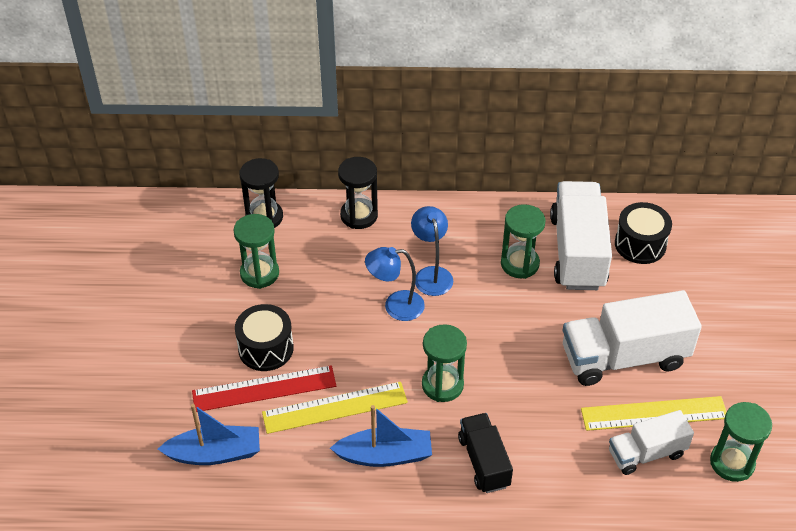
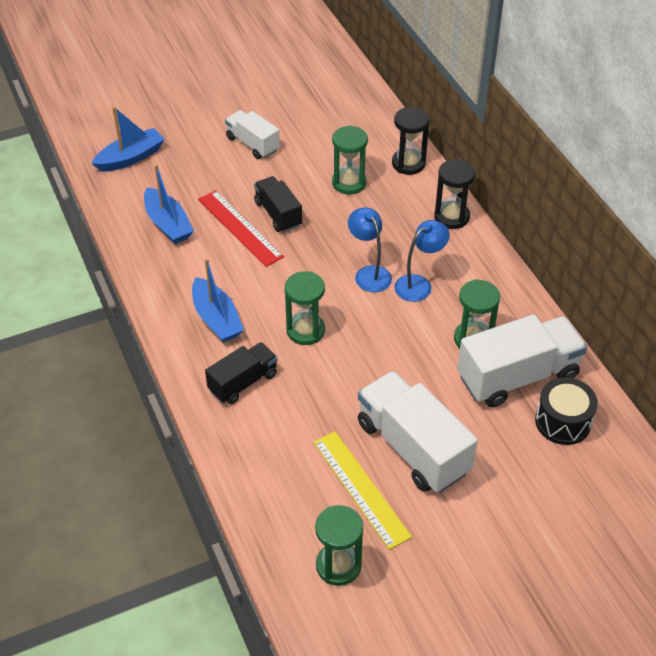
camera: 65 degrees right, 0 degrees up
black drum [235,304,294,371] -> black truck [254,176,302,233]
yellow ruler [262,382,408,434] -> none
white truck [609,410,694,475] -> white truck moved to [225,110,280,159]
none -> blue boat [92,107,165,172]

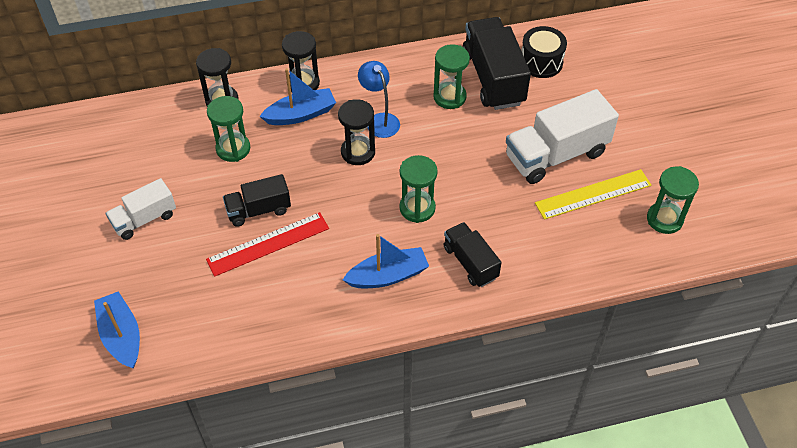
camera: 80 degrees left, 5 degrees up
blue boat [144,164,194,244] -> blue boat moved to [259,68,336,125]
blue lamp [348,208,392,292] -> black hourglass [338,99,375,165]
white truck [457,314,587,408] -> black truck [463,17,531,110]

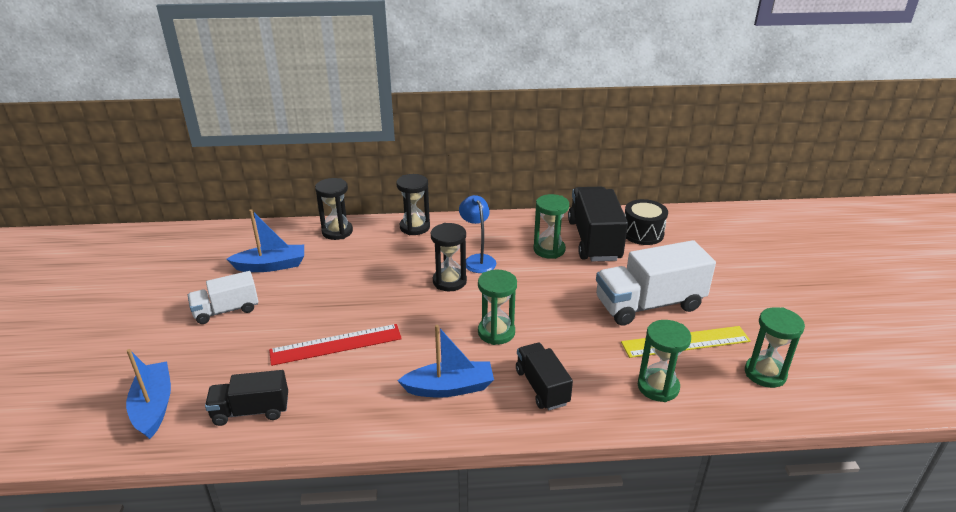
camera: 10 degrees right, 20 degrees down
green hourglass [207,96,250,162] -> green hourglass moved to [638,320,691,402]
black truck [223,174,291,227] -> black truck moved to [205,370,288,426]
blue boat [259,68,336,125] -> blue boat moved to [226,209,304,272]

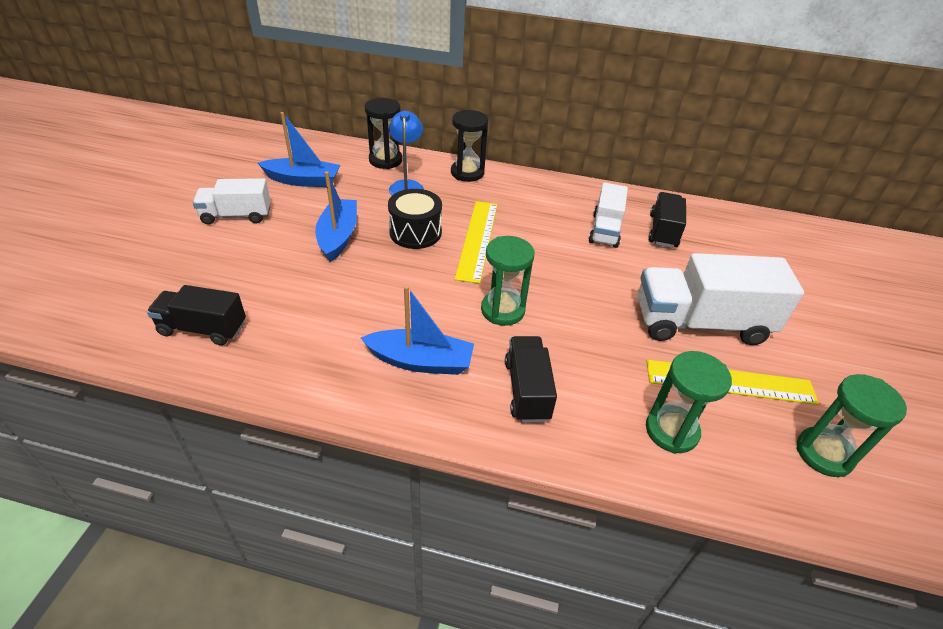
camera: 15 degrees right, 10 degrees up
blue boat [126,349,171,439] -> blue boat moved to [315,171,357,262]
red ruler [269,324,402,366] -> none
black hourglass [431,223,467,291] -> yellow ruler [455,201,498,284]
blue lamp [459,195,496,273] -> blue lamp moved to [389,111,424,195]
green hourglass [534,194,569,259] -> white truck [589,182,628,248]
black truck [568,187,628,262] -> black truck [648,192,686,248], size x0.58
black drum [624,199,668,245] -> black drum moved to [388,189,442,249]

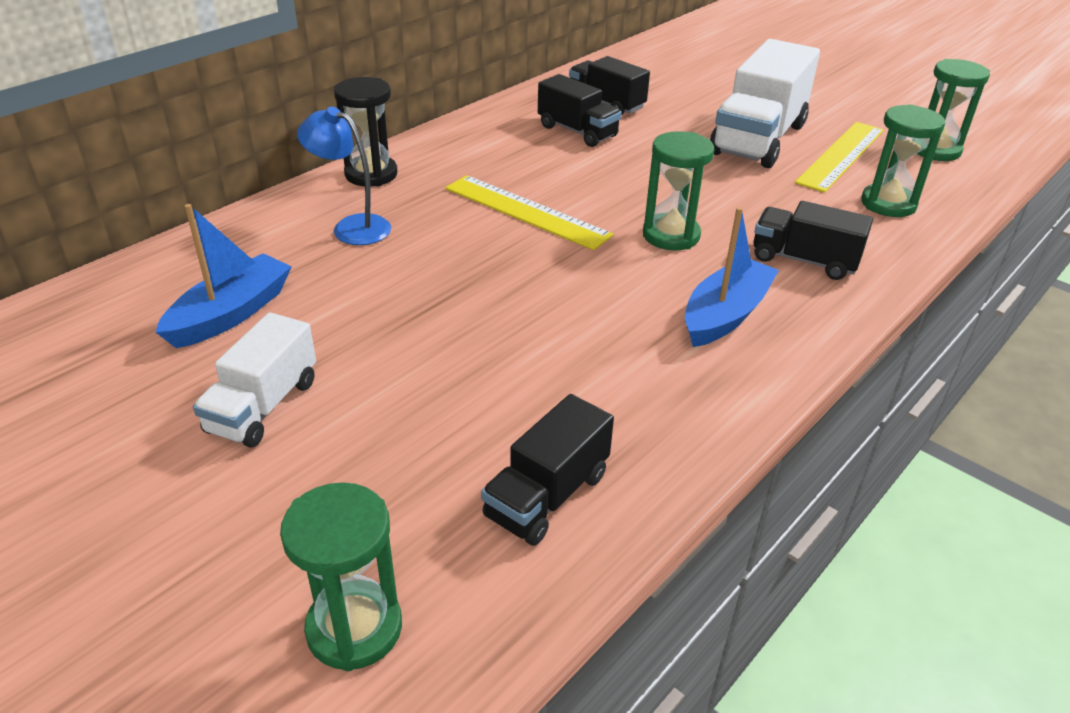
camera: 60 degrees left, 5 degrees down
blue boat [315,171,357,262] -> none
black hourglass [365,98,402,169] -> none
black drum [388,189,442,249] -> none
white truck [589,182,628,248] -> black truck [538,74,622,147]
none -> green hourglass [280,482,402,671]

